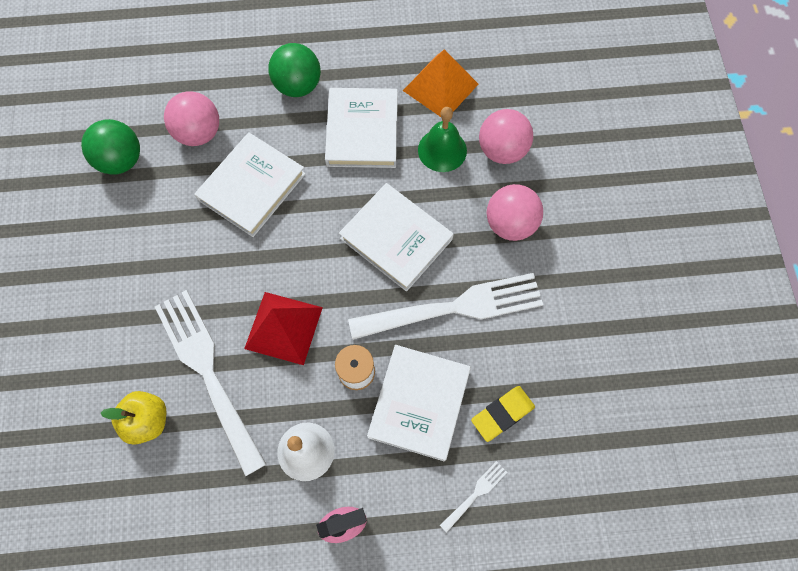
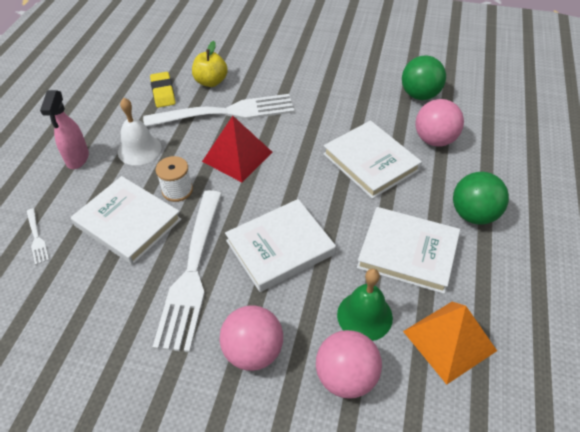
camera: 110 degrees right, 20 degrees down
yellow eraser [471,386,535,442] -> yellow eraser moved to [150,72,176,108]

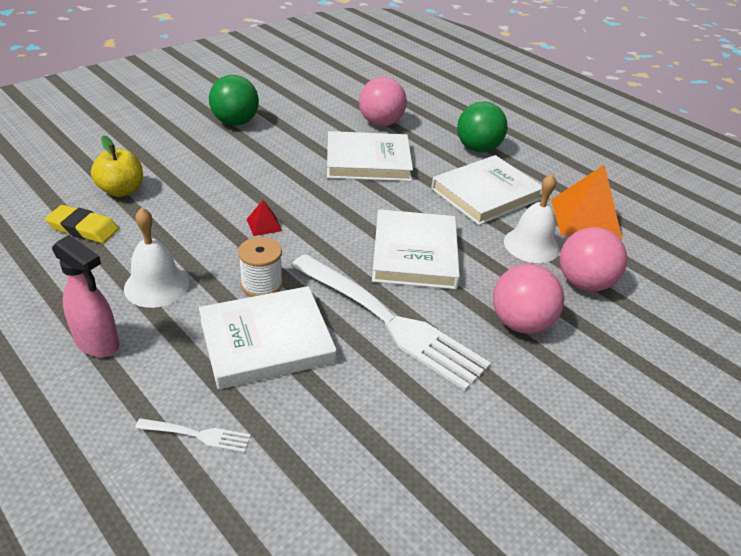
camera: 60 degrees left, 10 degrees down
white fork [143,94,294,127] -> none
red pyramid [202,116,272,182] -> red pyramid [247,200,282,236], size x0.46
green bell [337,269,393,341] -> white bell [504,174,559,263]
green ball [402,56,446,100] -> green ball moved to [209,75,259,125]

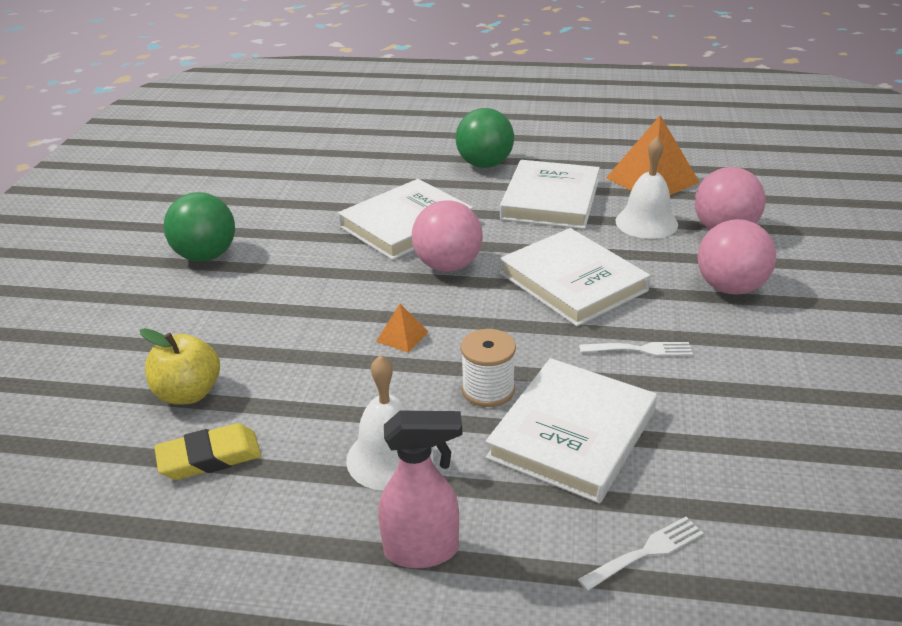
camera: 35 degrees left, 5 degrees down
red pyramid [247,200,282,236] -> orange pyramid [376,304,428,353]
white fork [291,254,491,391] -> white fork [579,342,693,356], size x0.40
pink ball [359,77,407,126] -> pink ball moved to [412,200,483,272]

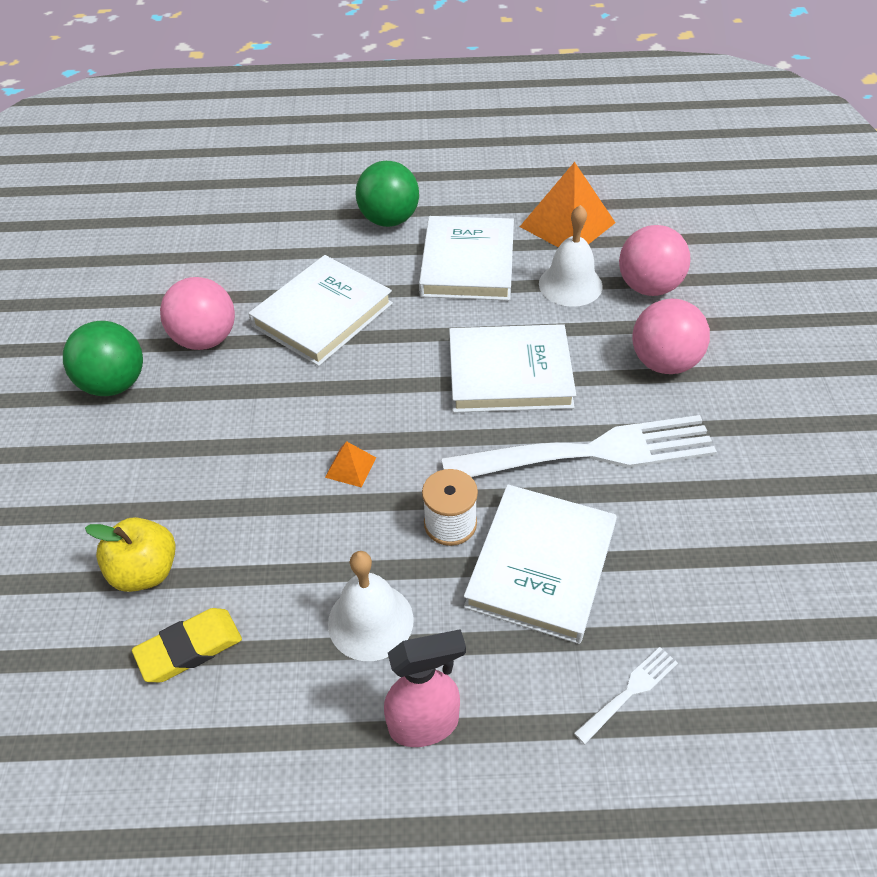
camera: 10 degrees left, 15 degrees up
pink ball [412,200,483,272] -> pink ball moved to [160,277,235,350]
white book [500,228,651,326] -> white book turned 45 degrees counterclockwise [449,324,576,413]
white fork [579,342,693,356] -> white fork [441,415,717,477], size x2.48

